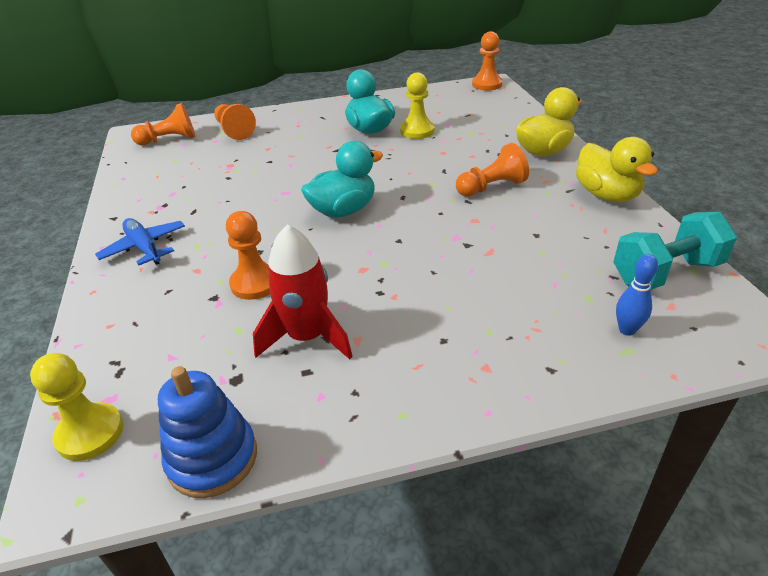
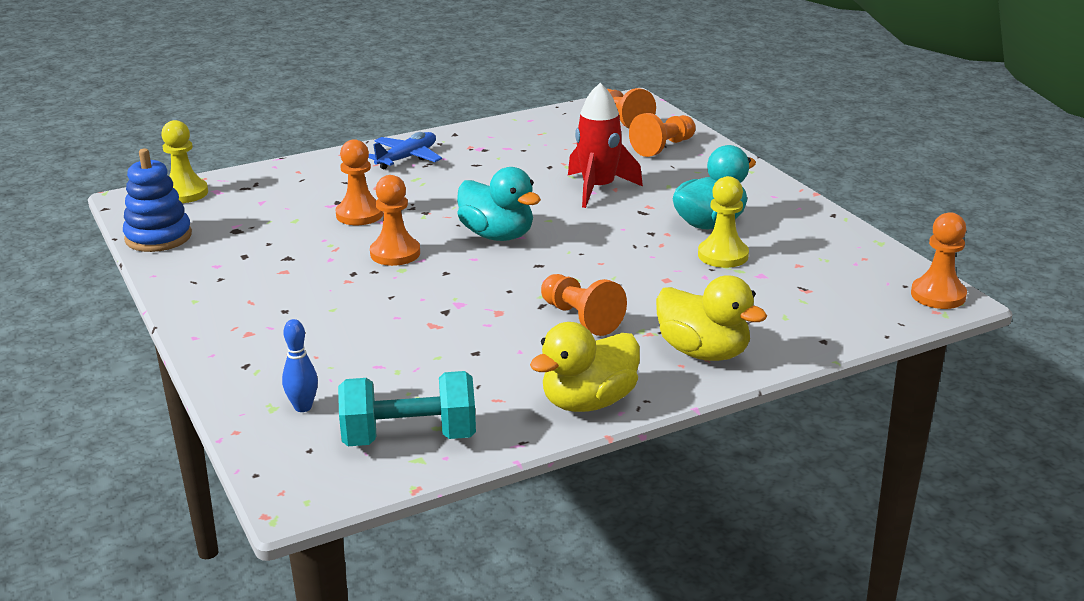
camera: 75 degrees right, 10 degrees down
red rocket [253,225,353,359] -> red rocket moved to [568,83,643,208]
turquoise dumbbell [613,212,737,290] -> turquoise dumbbell turned 60 degrees counterclockwise [338,371,476,446]
none -> orange pawn [370,175,420,266]

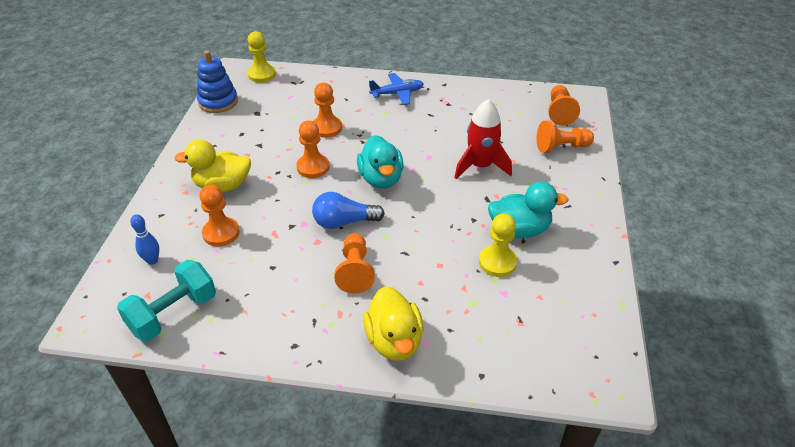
camera: 35 degrees right, 15 degrees up
turquoise dumbbell [338,371,476,446] -> turquoise dumbbell turned 75 degrees counterclockwise [117,260,216,342]
yellow duck [530,322,640,412] -> yellow duck moved to [174,140,251,192]
orange pawn [911,212,967,309] -> orange pawn moved to [200,185,240,247]
none -> blue light bulb [312,192,385,229]

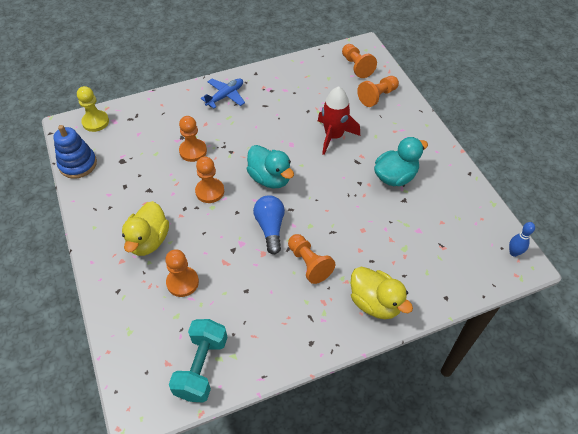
camera: 30 degrees left, 10 degrees up
blue bowling pin [130,214,159,265] -> blue bowling pin moved to [509,222,535,257]
yellow duck [174,140,251,192] -> yellow duck turned 45 degrees counterclockwise [122,201,169,256]
blue light bulb [312,192,385,229] -> blue light bulb turned 120 degrees clockwise [253,195,285,254]
yellow pawn [479,213,517,277] -> none

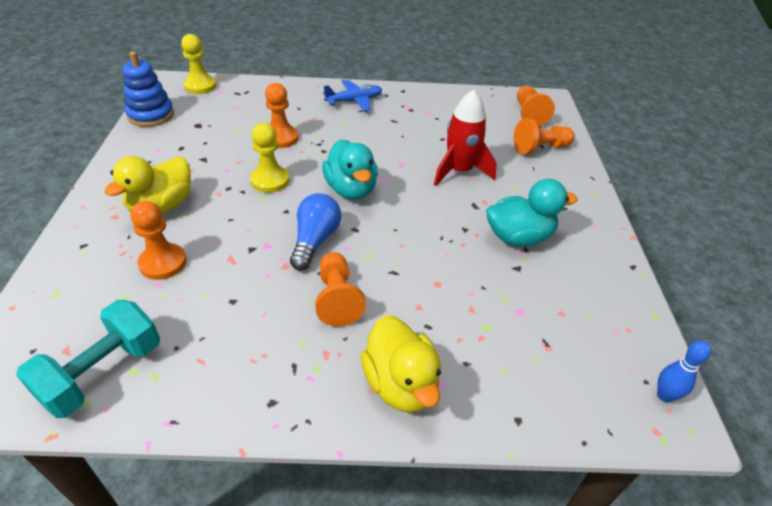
camera: 20 degrees right, 10 degrees down
orange pawn [195,157,224,203] -> yellow pawn [250,123,289,193]

